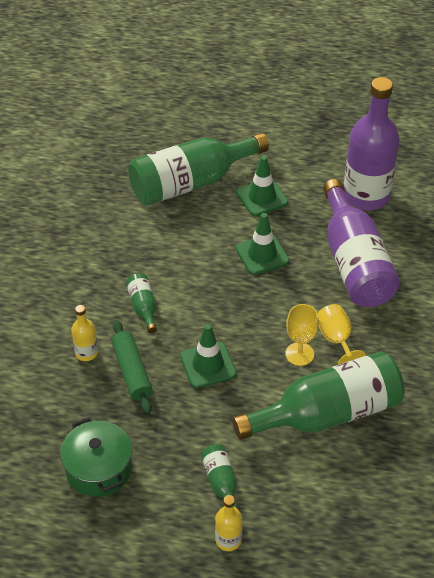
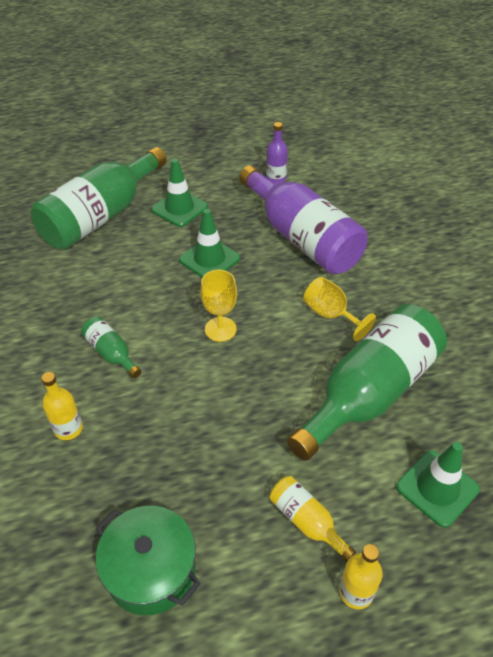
camera: 25 degrees left, 0 degrees up
green rolling pin [111,320,153,414] -> none
green traffic cone [180,324,237,388] -> green traffic cone moved to [396,442,480,528]
green bottle [201,444,240,511] -> yellow bottle [270,476,356,562]
yellow goblet [285,304,319,366] -> yellow goblet moved to [200,270,237,342]
purple bottle [344,77,400,211] -> purple bottle [266,122,288,184], size x0.43

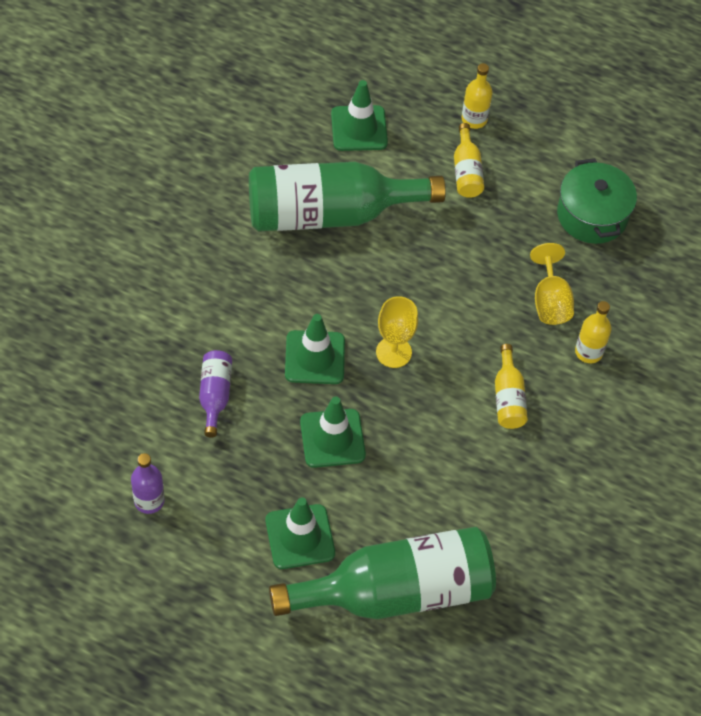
camera: 145 degrees left, 10 degrees up
green bottle [81,316,141,378] -> yellow bottle [495,344,528,429]
purple bottle [239,165,367,275] -> purple bottle [199,350,232,438], size x0.43
yellow goblet [303,277,376,341] -> yellow goblet moved to [530,243,574,325]
none -> green traffic cone [285,314,345,384]

